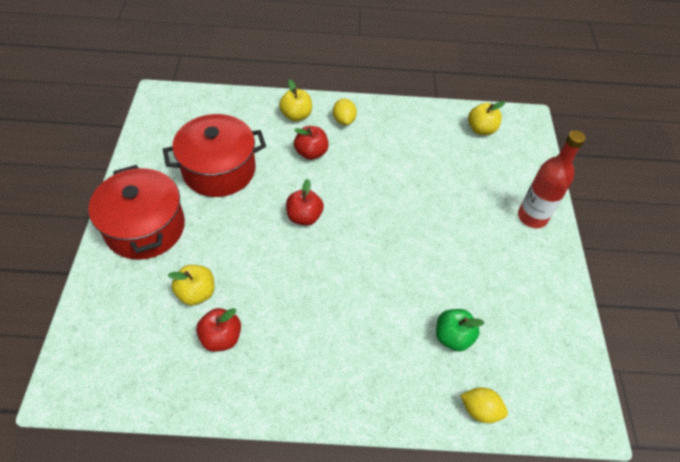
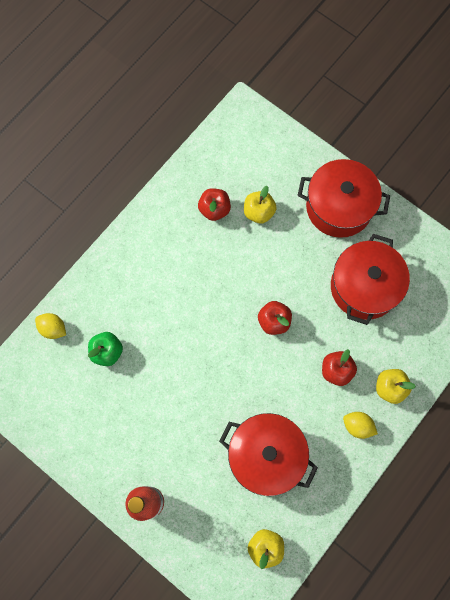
camera: 130 degrees right, 20 degrees up
yellow lemon [460,387,508,423] -> yellow lemon turned 60 degrees clockwise [35,313,66,339]
none -> red pot [219,413,318,496]

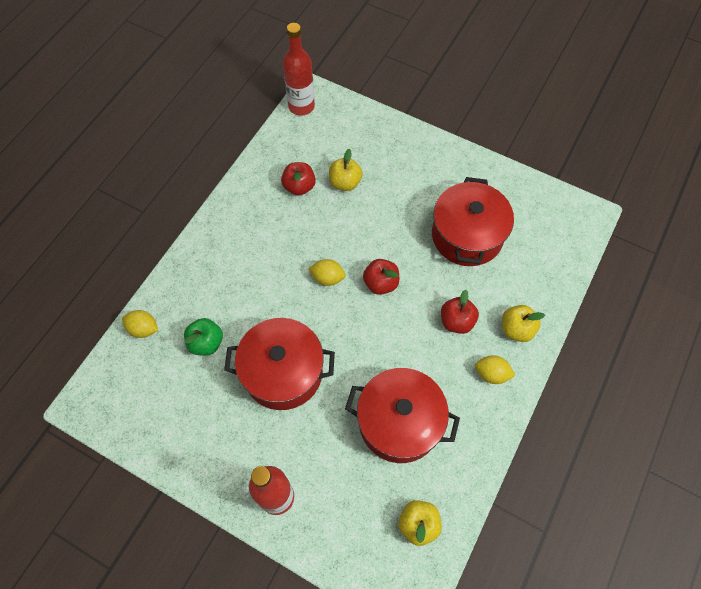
camera: 10 degrees left, 10 degrees down
red pot [297,159,390,238] -> red pot moved to [224,318,335,410]
none -> red bottle [283,23,315,116]
none -> yellow lemon [308,259,346,286]

